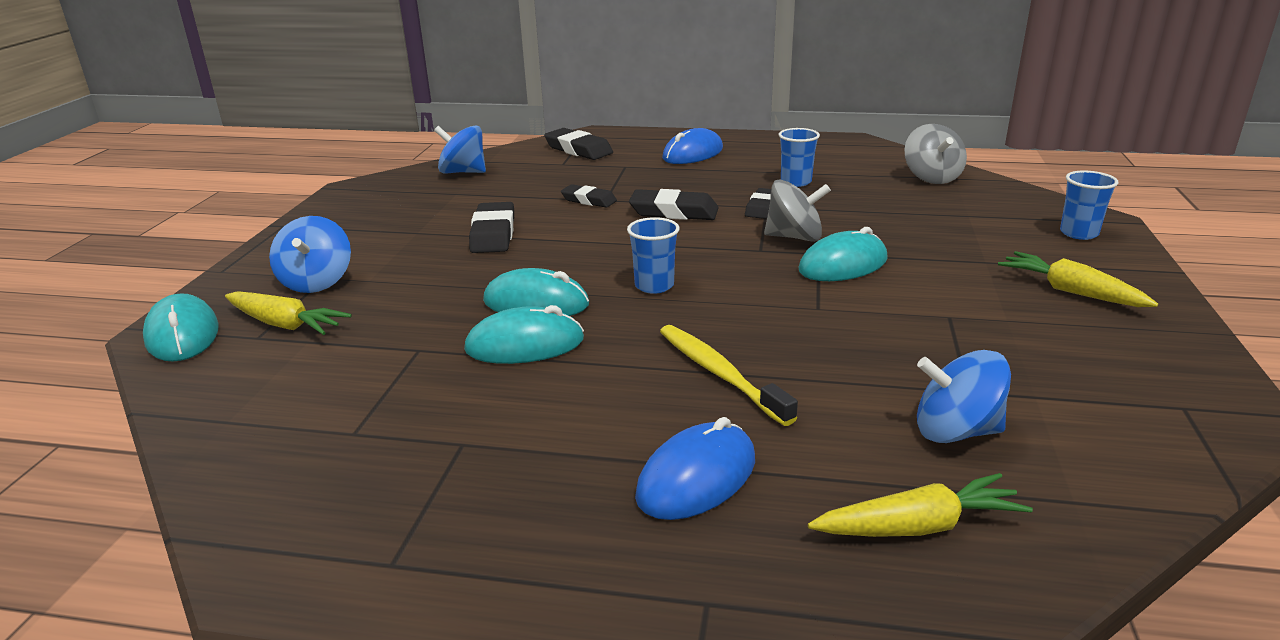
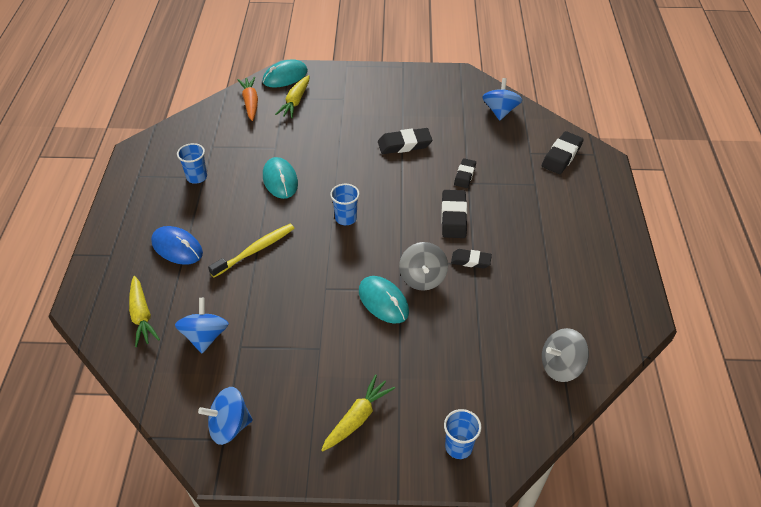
camera: 80 degrees right, 20 degrees up
blue spinning top [269,216,351,293] -> blue spinning top moved to [198,387,253,445]
turquoise mouse [483,268,589,316] -> none
blue mouse [662,128,723,164] -> none
blue cup [779,128,820,187] -> blue cup moved to [177,143,207,184]
none -> orange carrot [237,77,258,121]

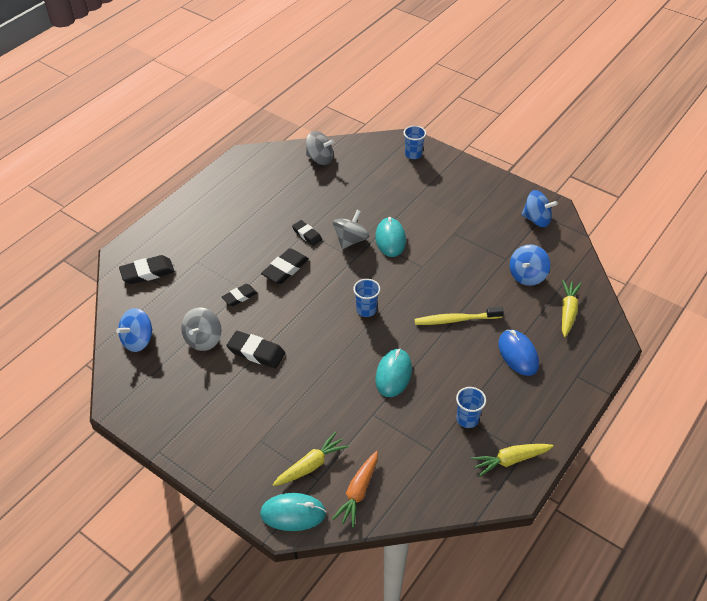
camera: 145 degrees left, 0 degrees up
yellow carrot [321,374,395,451] -> yellow carrot moved to [471,444,554,477]
none -> grey spinning top [181,307,222,351]

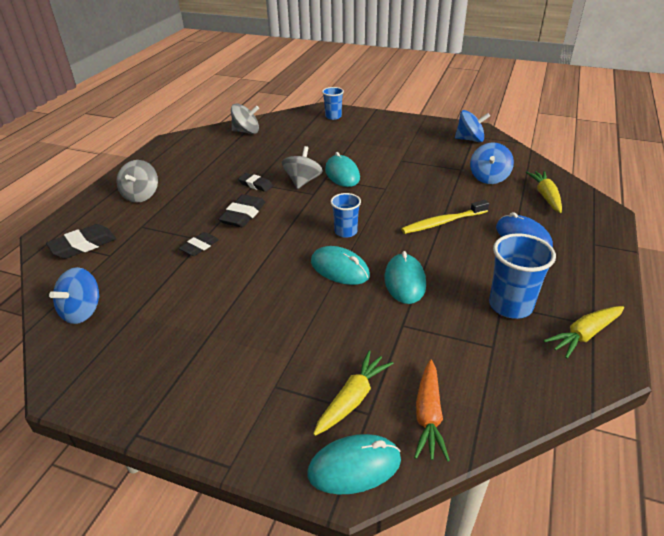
camera: 15 degrees left, 10 degrees down
grey spinning top [181,307,222,351] -> grey spinning top moved to [116,160,158,203]
black eraser [226,331,285,368] -> none
blue cup [456,387,486,428] -> blue cup [489,233,556,319], size x1.59
none -> turquoise mouse [311,246,370,285]

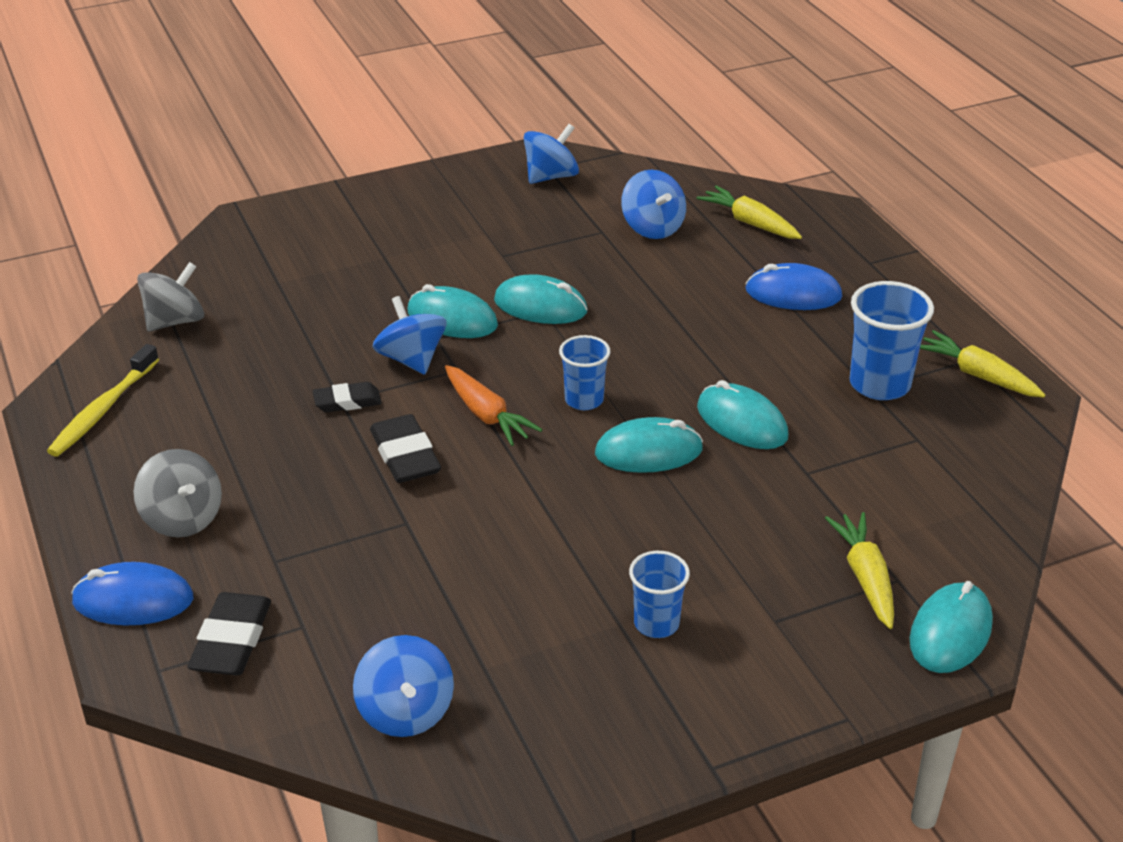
camera: 45 degrees left, 0 degrees up
black eraser [179,232,219,256] -> none
grey spinning top [282,146,323,189] -> blue spinning top [372,296,447,375]
blue cup [322,87,344,120] -> blue cup moved to [629,551,690,638]
yellow toothbrush [401,200,489,234] -> yellow toothbrush moved to [47,344,159,457]
orange carrot [414,360,450,462] -> orange carrot moved to [445,365,542,446]
yellow carrot [544,306,624,359] -> yellow carrot turned 120 degrees clockwise [920,330,1046,398]
none -> blue mouse [71,562,193,626]
none -> turquoise mouse [494,274,588,324]

